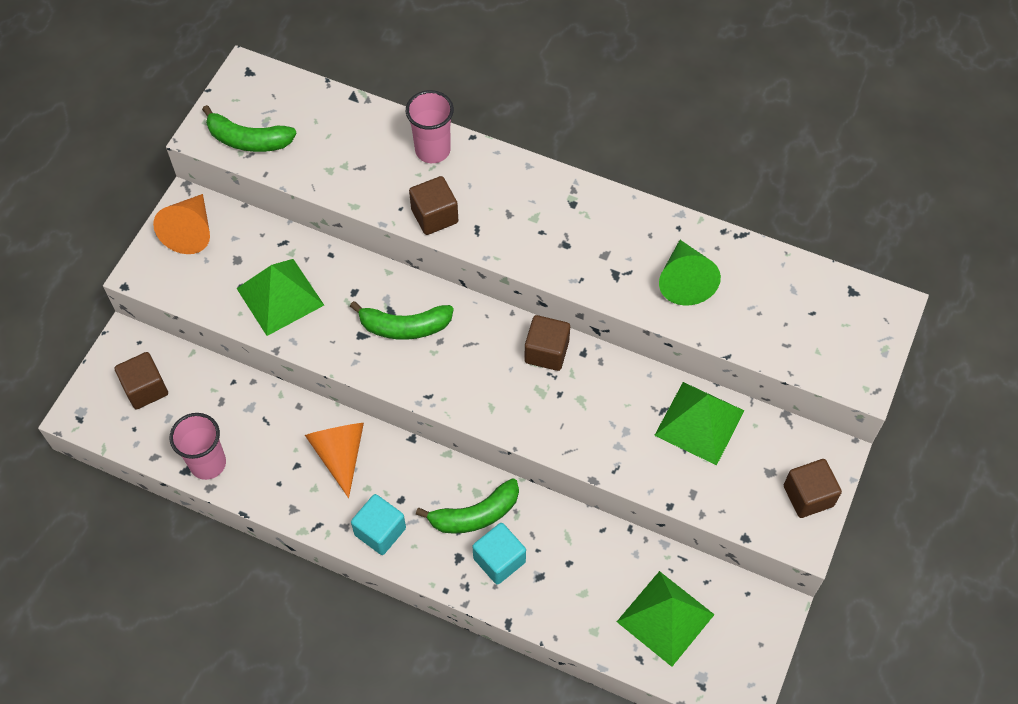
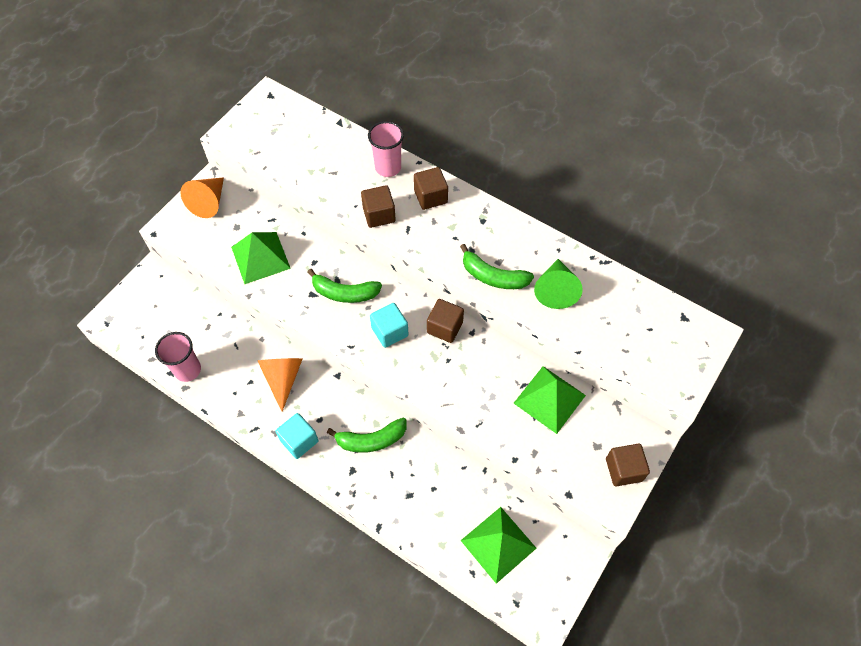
camera: 10 degrees right, 0 degrees up
brown cube [114,352,168,409] -> brown cube moved to [414,167,448,210]
green banana [202,105,296,152] -> green banana moved to [460,244,534,289]
turquoise cube [472,523,526,585] -> turquoise cube moved to [370,303,409,348]

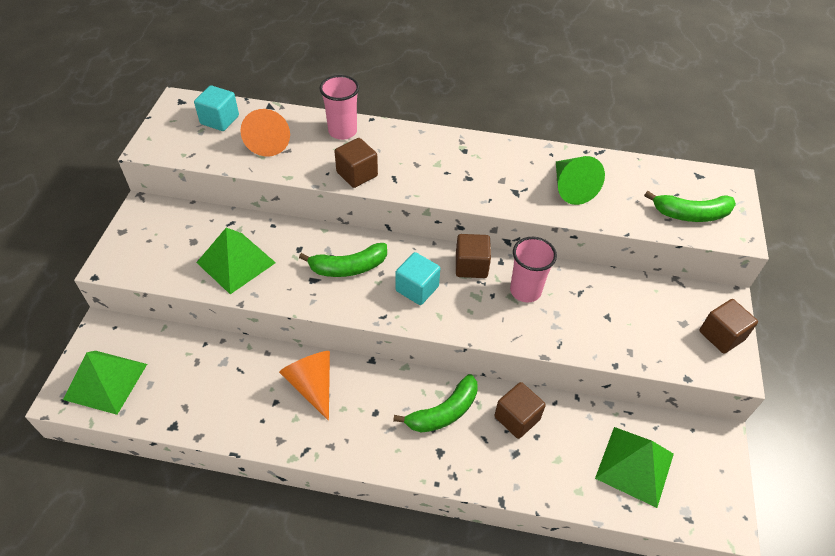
camera: 25 degrees left, 10 degrees down
pink cup [155,332,201,382] -> pink cup moved to [510,237,557,303]
orange cone [180,177,224,218] -> orange cone moved to [240,109,290,157]
turquoise cube [276,413,319,459] -> turquoise cube moved to [194,85,239,131]
brown cube [414,167,448,210] -> brown cube moved to [494,382,546,439]
green banana [460,244,534,289] -> green banana moved to [644,191,736,222]
green pyramid [514,366,586,434] -> green pyramid moved to [63,351,147,415]

